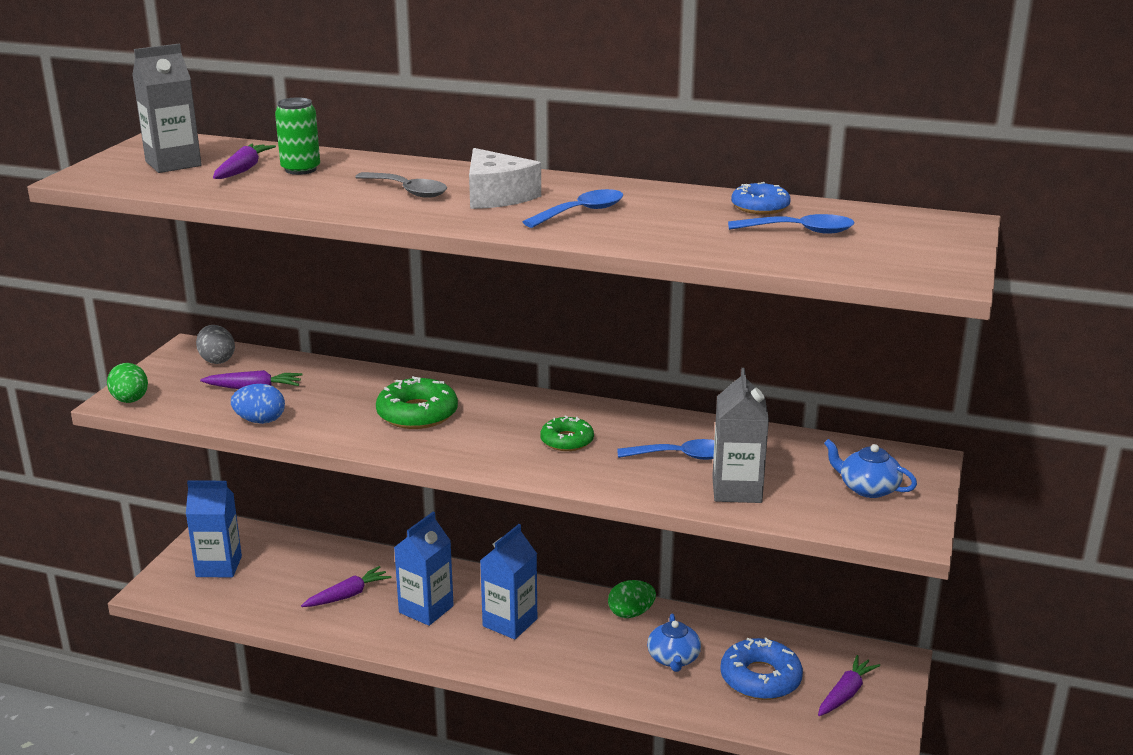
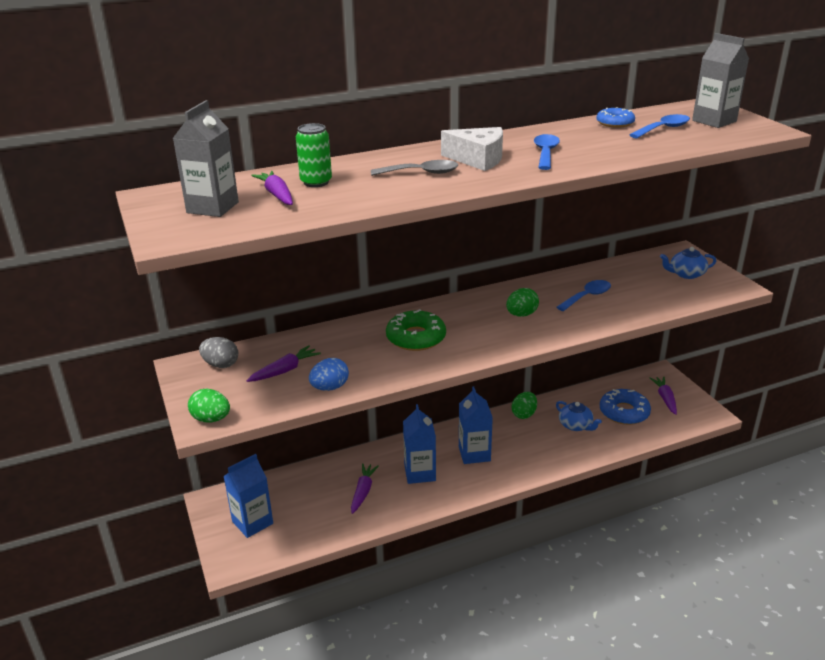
camera: 40 degrees left, 5 degrees up
green donut [540,415,594,451] -> green egg [506,288,539,317]
grey carton [712,368,769,503] -> grey carton moved to [692,33,749,128]

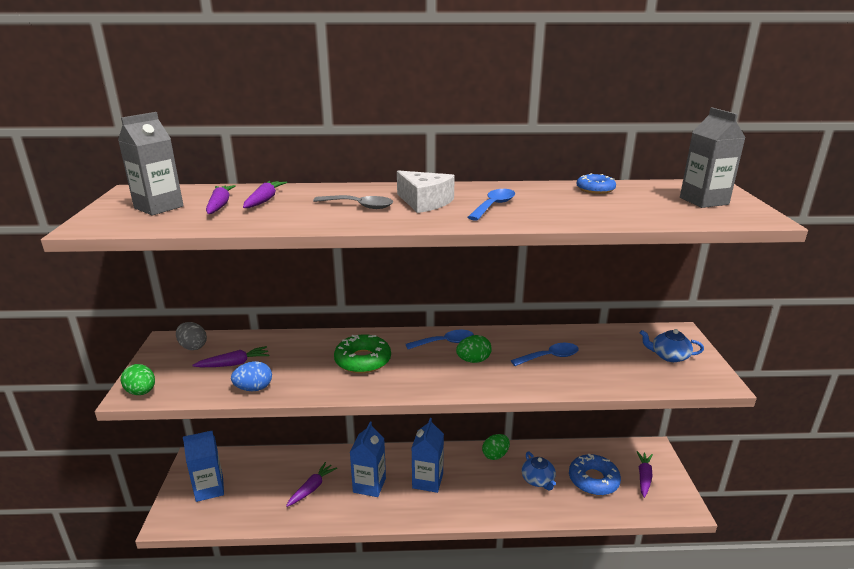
camera: 20 degrees right, 5 degrees down
green can [296,123,332,187] -> purple carrot [243,181,287,208]
blue spoon [630,114,690,138] -> blue spoon moved to [406,330,474,349]

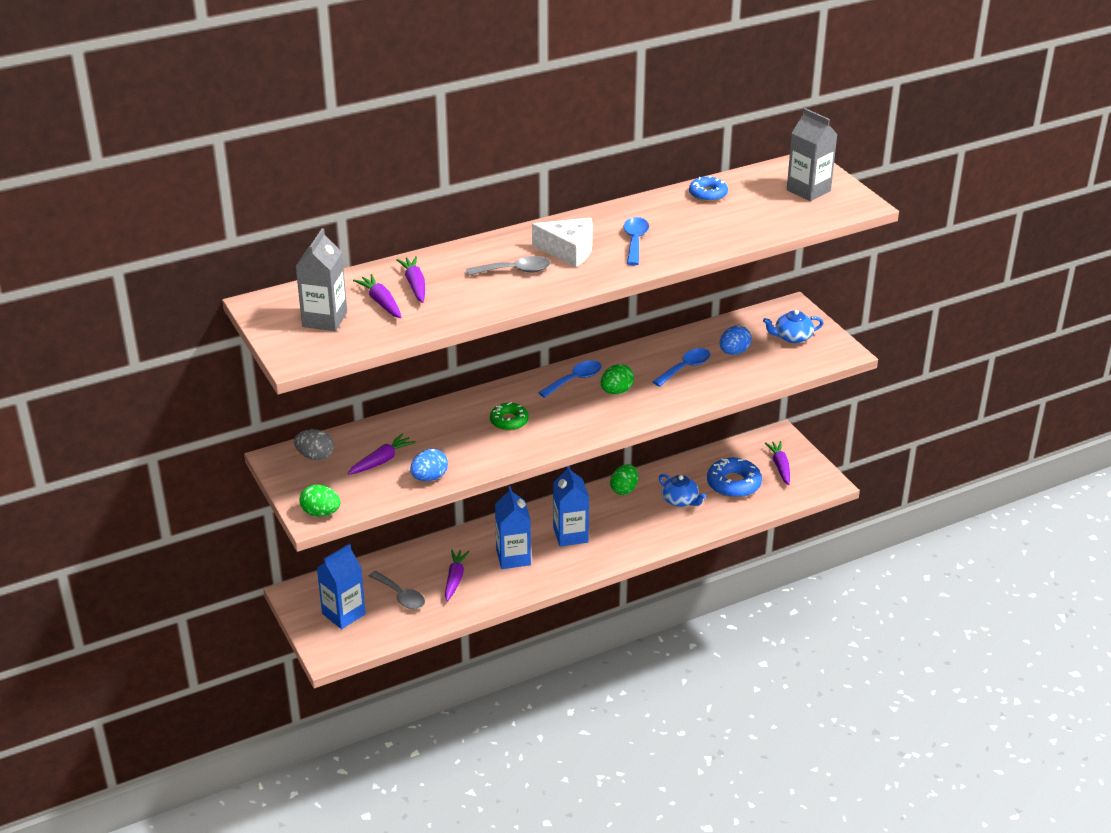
camera: 25 degrees left, 10 degrees up
green donut [334,334,391,374] -> green donut [490,402,529,431], size x0.64
none -> grey spoon [369,571,425,609]
none -> blue egg [719,326,752,355]

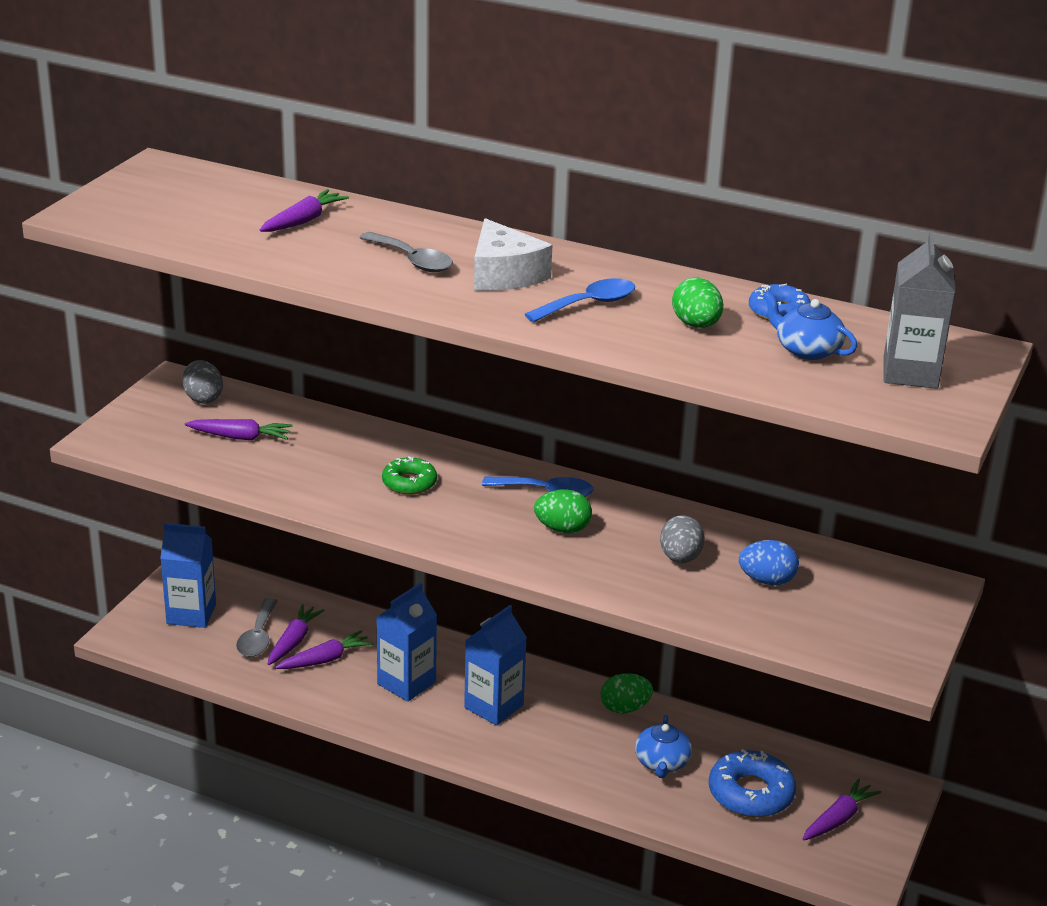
camera: 50 degrees right, 5 degrees down
grey carton [296,228,347,331] -> none
green egg [299,484,340,517] -> green egg moved to [672,278,723,328]
purple carrot [353,274,402,318] -> purple carrot moved to [268,604,325,665]
blue egg [410,449,448,481] -> none
blue spoon [653,348,711,387] -> grey egg [660,515,705,563]
blue teapot [763,310,823,343] -> blue teapot moved to [763,291,857,360]

